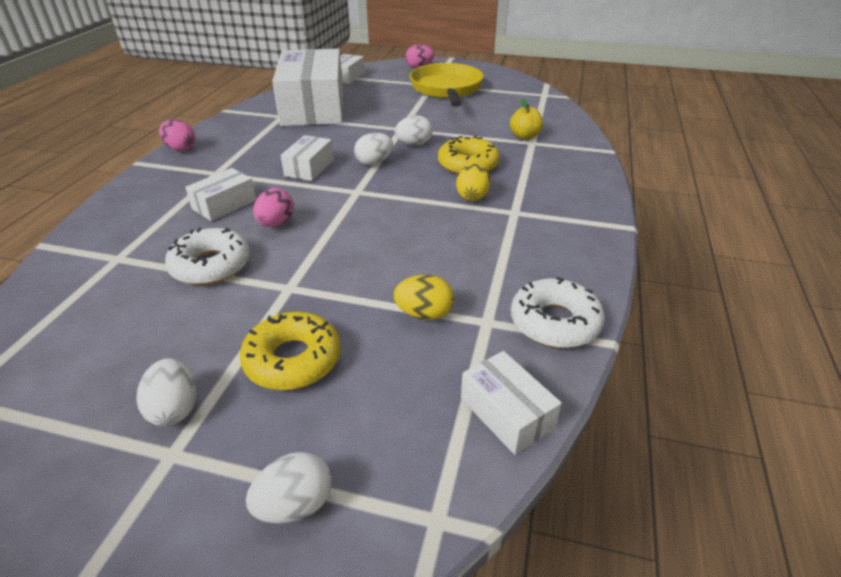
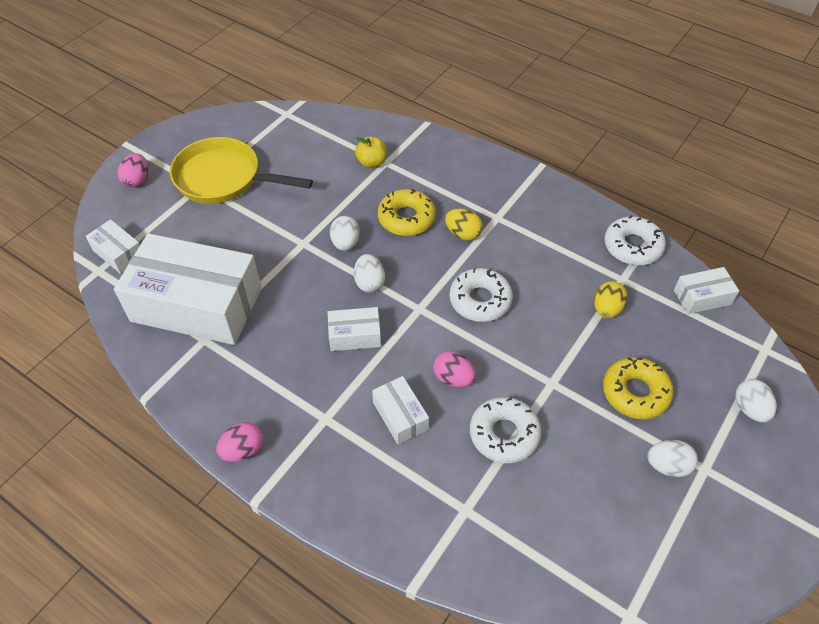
camera: 70 degrees left, 15 degrees up
white box [281,135,334,181] -> white box turned 45 degrees counterclockwise [328,307,381,351]
none -> white donut [449,268,513,322]

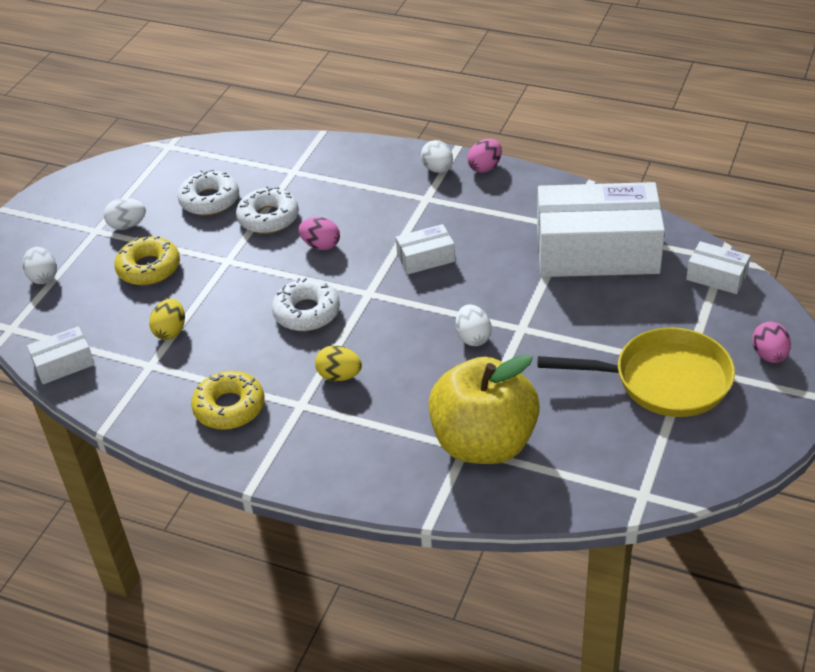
camera: 170 degrees right, 10 degrees down
white egg [354,254,385,293] -> white egg moved to [421,140,453,173]
yellow apple [355,137,387,168] -> yellow apple [428,354,540,464], size x2.47
white box [372,376,429,445] -> none
yellow donut [378,189,436,236] -> yellow donut moved to [191,371,265,430]
white donut [604,215,666,266] -> white donut moved to [177,169,239,216]

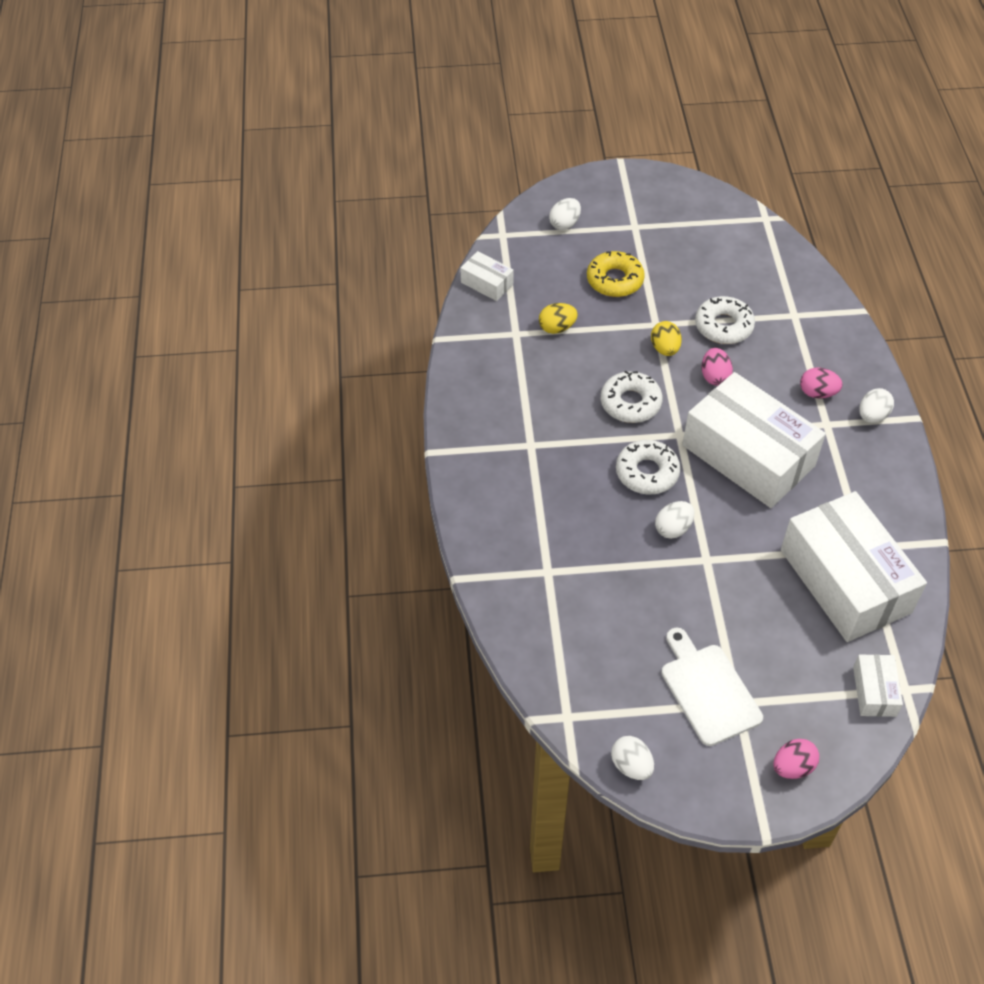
camera: 60 degrees right, 10 degrees up
white egg [104,198,146,230] -> white egg moved to [611,736,654,780]
white donut [177,169,239,216] -> white donut moved to [616,440,680,495]
yellow donut [191,371,265,430] -> none
yellow egg [315,345,362,382] -> yellow egg moved to [651,321,682,356]
white box [396,224,455,274] -> white box [682,372,826,508], size x2.30
yellow apple [428,354,540,464] -> none
pink egg [467,139,502,173] -> pink egg moved to [800,367,843,399]
yellow pan [538,327,735,417] -> white cutting board [661,628,763,746]

